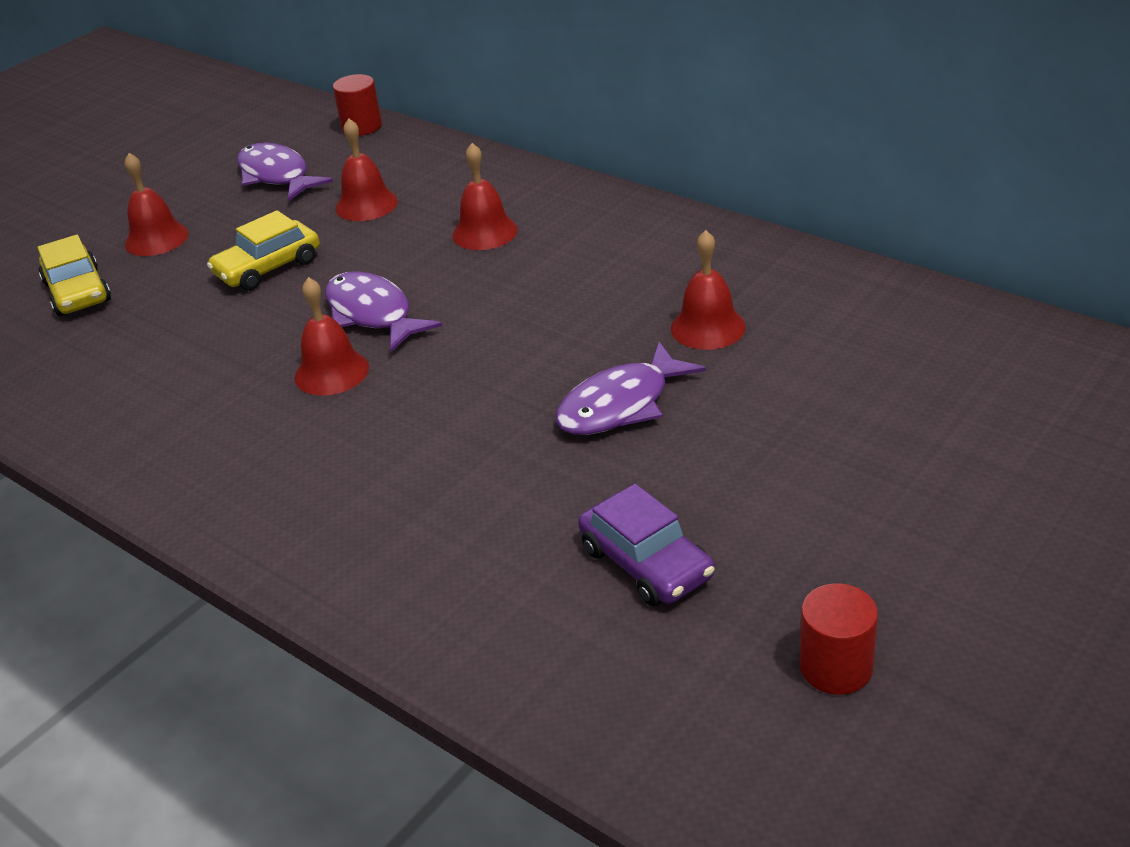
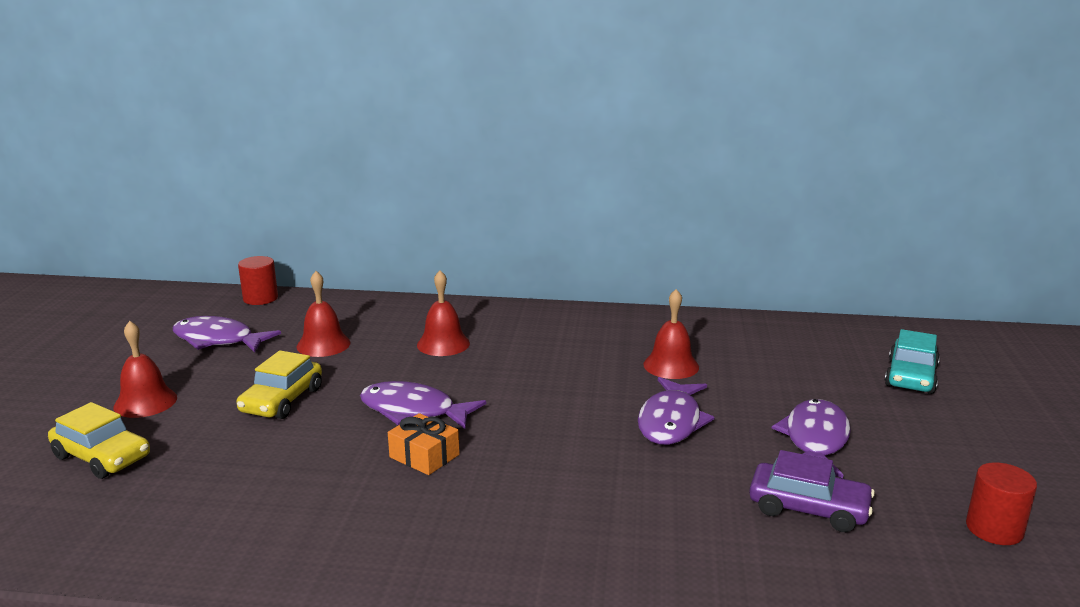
camera: 35 degrees left, 15 degrees down
red bell [295,277,369,396] -> orange gift [388,413,459,475]
none -> purple fish [772,399,851,478]
none -> turquoise car [885,329,940,394]

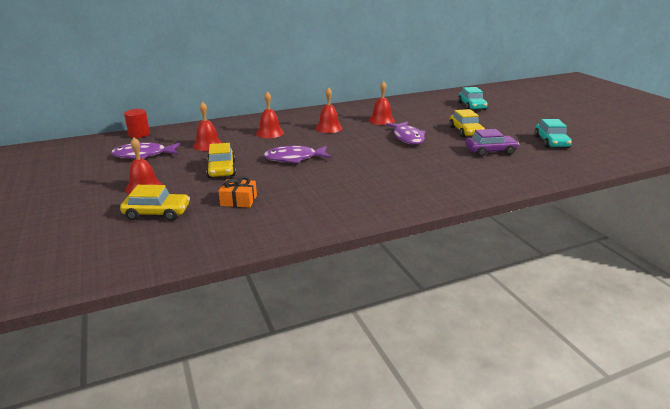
camera: 30 degrees left, 5 degrees up
orange gift [388,413,459,475] -> orange gift moved to [219,176,257,208]
purple fish [772,399,851,478] -> yellow car [449,109,485,138]
red cylinder [966,462,1037,545] -> turquoise car [534,119,572,148]
none -> red bell [315,87,343,133]

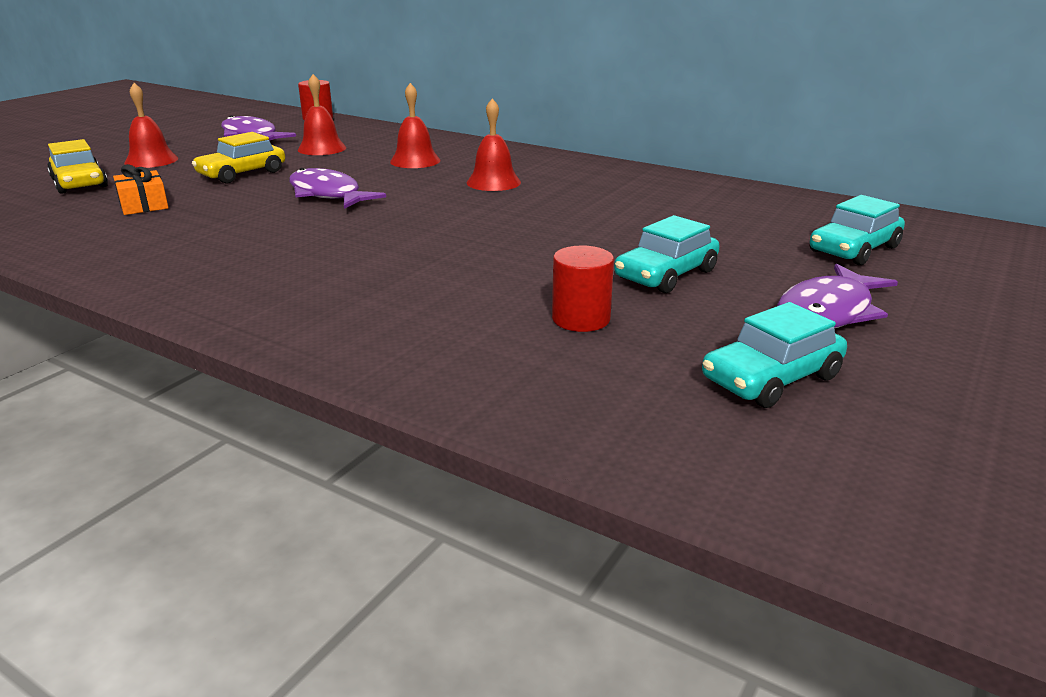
camera: 55 degrees right, 0 degrees up
red bell [369,81,395,125] -> none
purple fish [386,122,426,145] -> purple fish moved to [777,264,898,328]
yellow car [449,109,485,138] -> turquoise car [614,215,720,293]
purple car [465,129,519,157] -> red cylinder [552,246,614,332]

